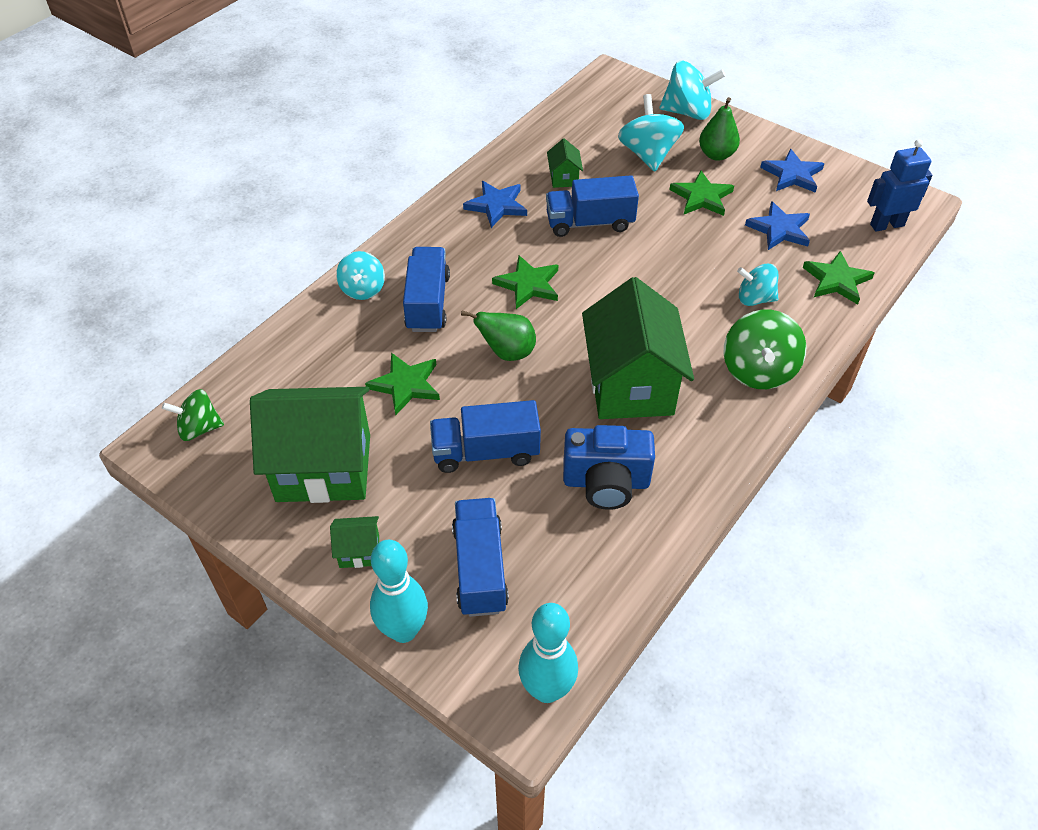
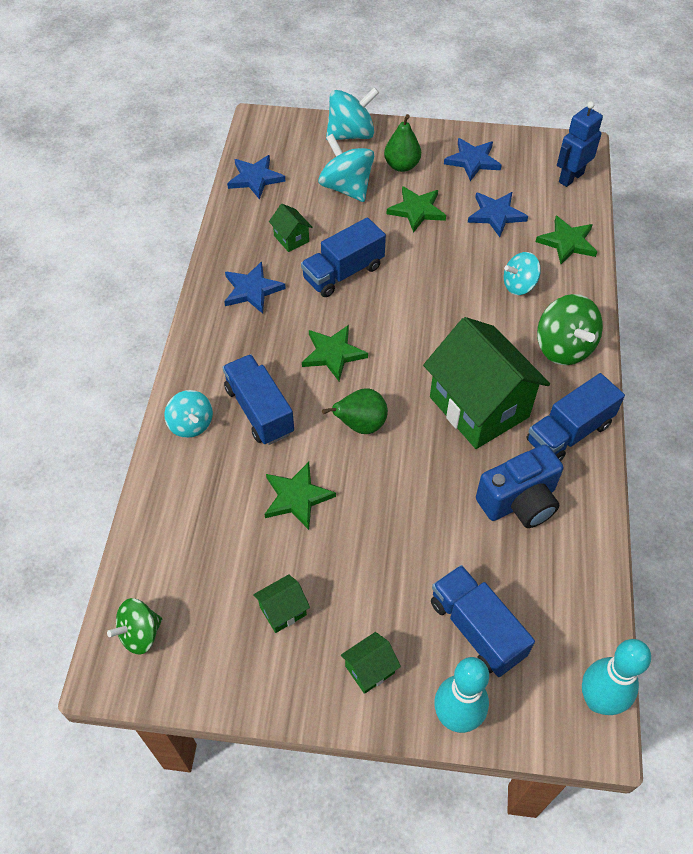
camera: 30 degrees left, 5 degrees up
green house [250,387,370,503] -> green house [253,574,310,633], size x0.41
blue truck [430,400,541,473] -> blue truck moved to [527,373,625,461]
none -> blue star [227,155,285,199]

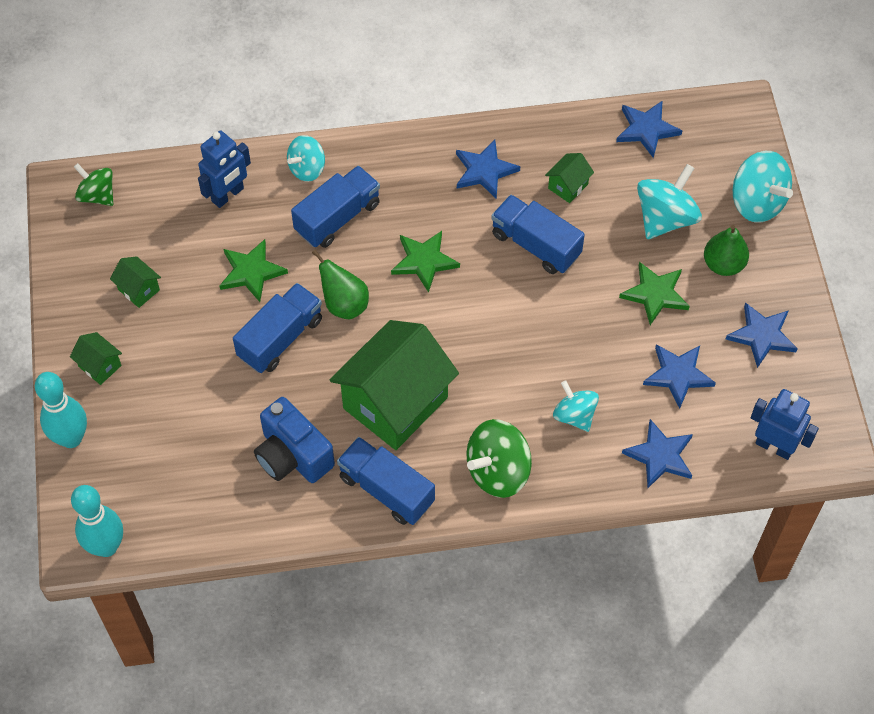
camera: 75 degrees right, 5 degrees up
blue truck [431,565,535,677] -> blue truck moved to [233,283,322,373]
green star [536,216,597,264] -> blue star [622,419,693,489]
none -> blue robot [198,131,251,208]

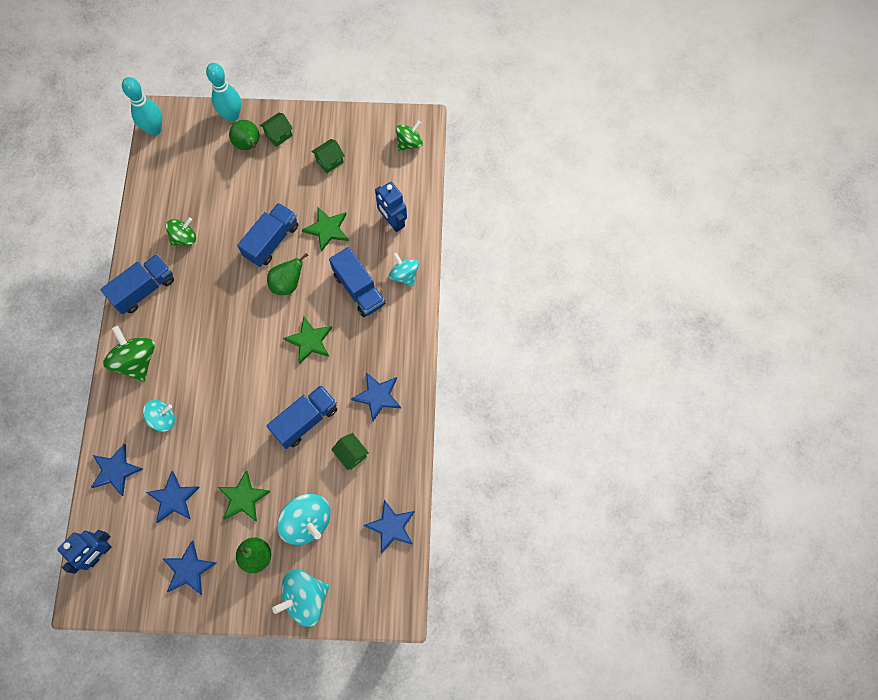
camera: 100 degrees right, 10 degrees up
blue truck [233,283,322,373] -> blue truck turned 105 degrees counterclockwise [237,203,298,267]
blue camera [254,397,335,483] -> green spinning top [166,217,196,246]
green house [330,320,459,450] -> none
none -> green pear [229,120,259,150]

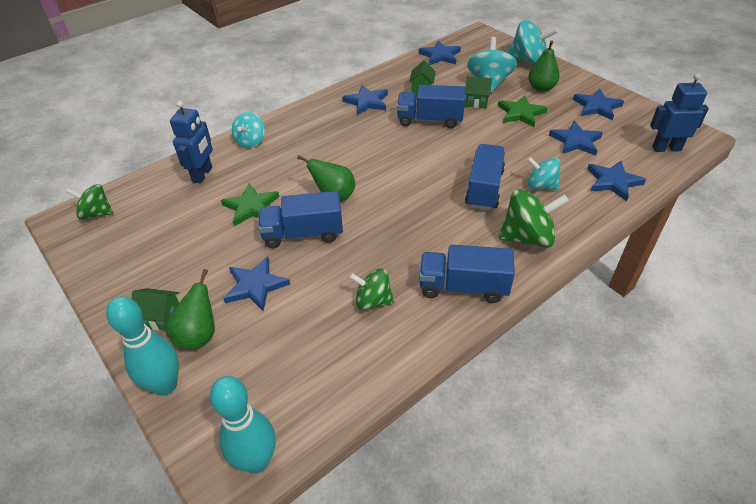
camera: 130 degrees left, 25 degrees down
green spinning top [103,326,155,382] -> green spinning top turned 120 degrees counterclockwise [498,189,569,248]
green star [283,317,332,364] -> none
green house [311,139,345,173] -> green house moved to [465,76,492,108]
blue truck [329,247,385,317] -> blue truck moved to [465,144,505,210]
none -> blue star [223,257,290,311]

